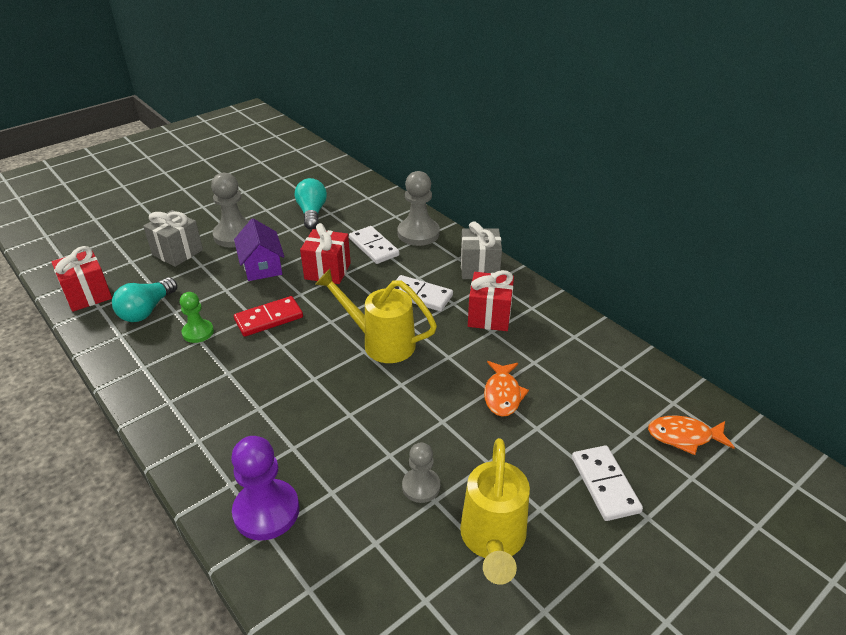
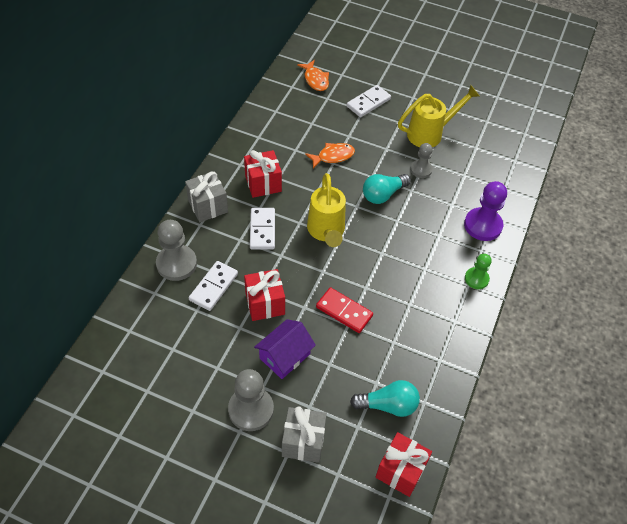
camera: 120 degrees left, 15 degrees up
green pawn [180,292,214,343] -> green pawn moved to [465,254,492,289]
turquoise light bulb [295,178,327,229] -> turquoise light bulb moved to [363,174,411,204]

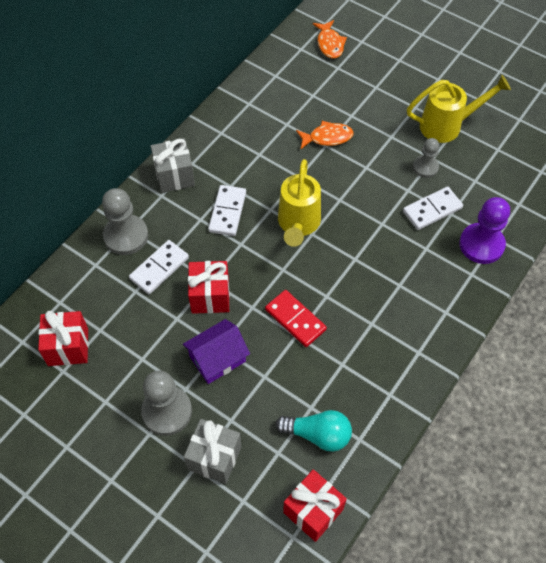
camera: 15 degrees right, 5 degrees up
red gift [244,150,282,198] -> red gift moved to [38,311,89,366]
white domino [347,85,391,117] -> white domino moved to [403,187,463,230]
turquoise light bulb [363,174,411,204] -> none
green pawn [465,254,492,289] -> none

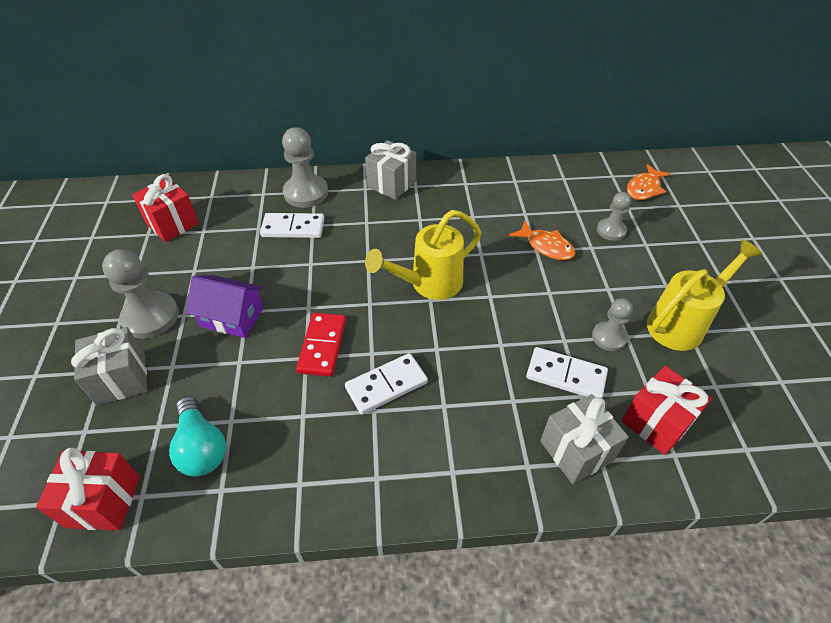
camera: 50 degrees right, 10 degrees down
red gift [188,261,230,314] -> red gift moved to [621,366,712,455]
white domino [208,185,246,236] -> white domino moved to [345,353,428,415]
yellow watering can [407,75,511,143] -> yellow watering can turned 75 degrees counterclockwise [647,240,762,351]
purple pawn [459,197,510,264] -> grey gift [540,394,629,484]
none -> grey pawn [597,192,631,241]

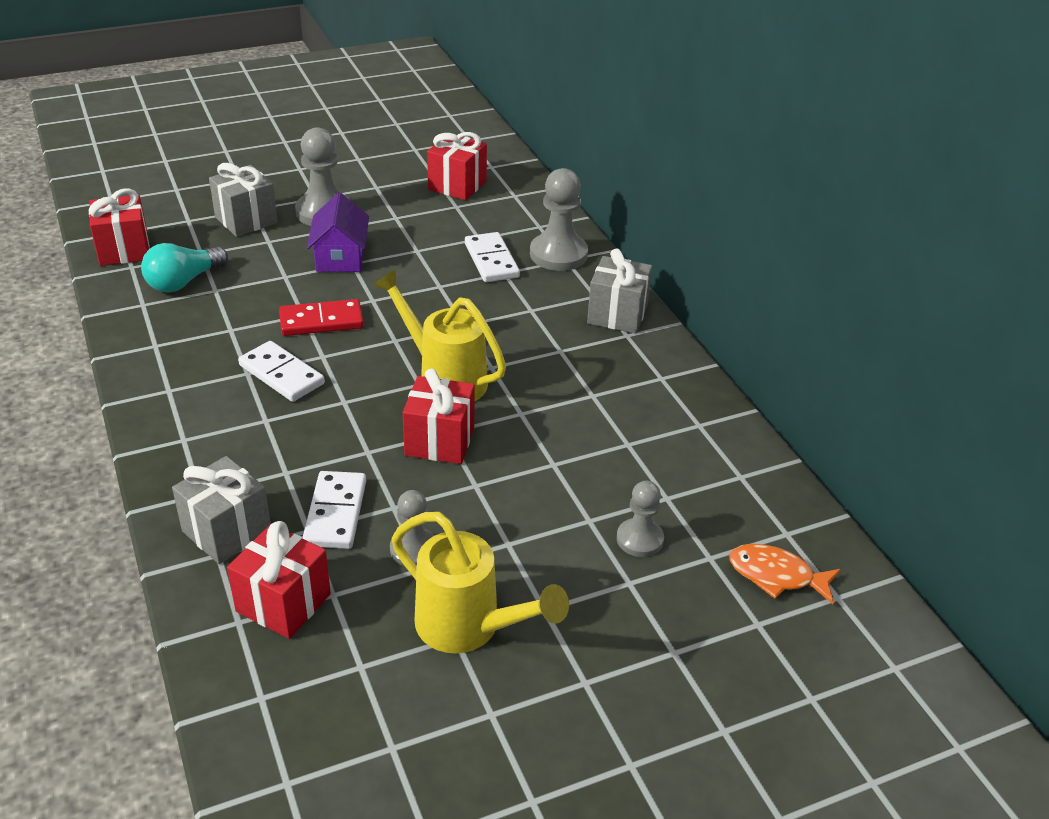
camera: 70 degrees right, 10 degrees down
orange fish [509,221,575,260] -> none
none -> red gift [403,368,475,464]

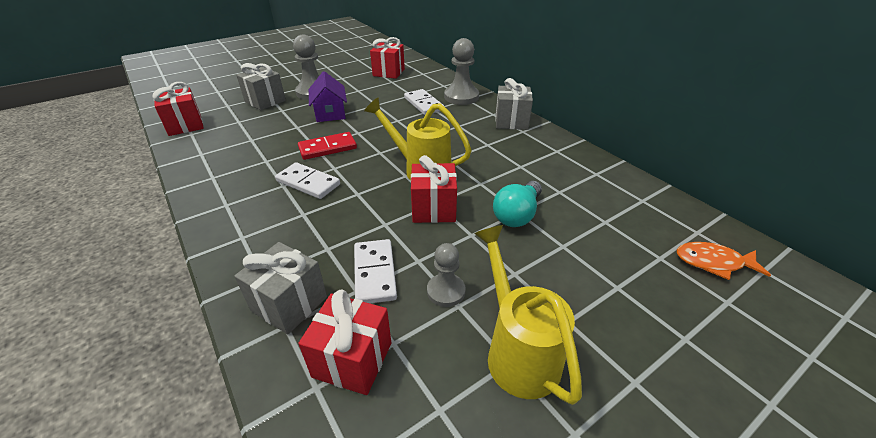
camera: 10 degrees left, 0 degrees up
turquoise light bulb [141,243,228,293] -> turquoise light bulb moved to [493,181,542,227]
yellow watering can [392,512,569,653] -> yellow watering can turned 135 degrees counterclockwise [474,225,582,405]
grey pawn [617,481,664,557] -> none

